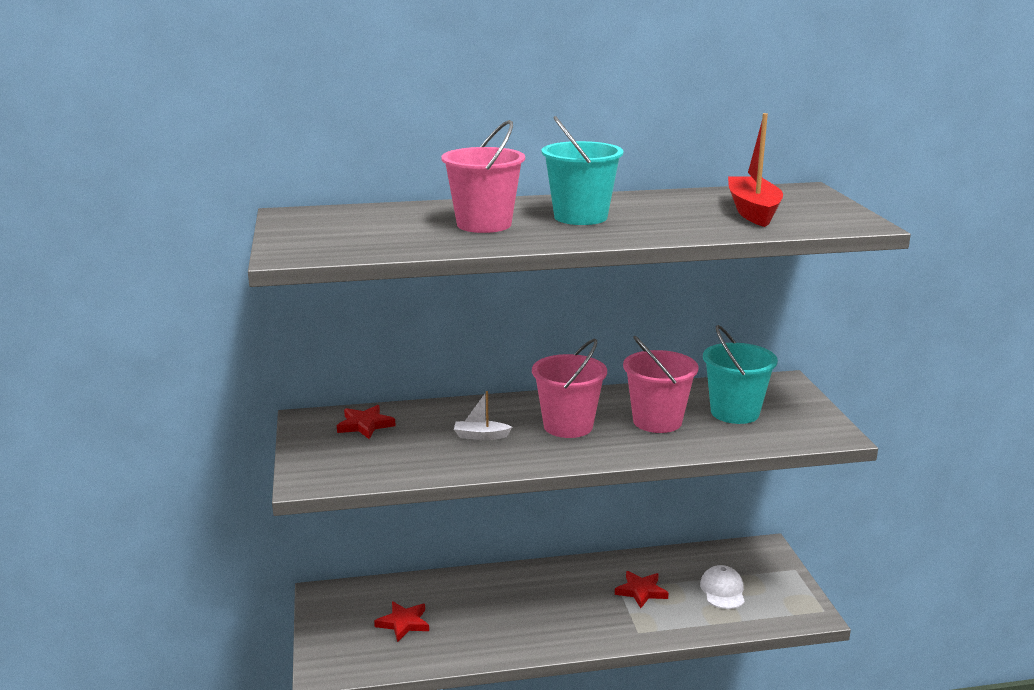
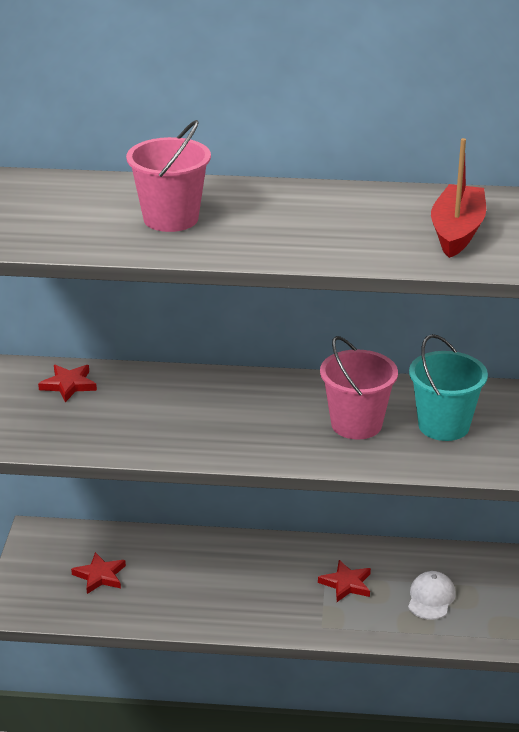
camera: 15 degrees right, 10 degrees up
white boat [454,391,512,440] -> none
pink bucket [532,339,607,438] -> none
turquoise bucket [542,116,624,225] -> none

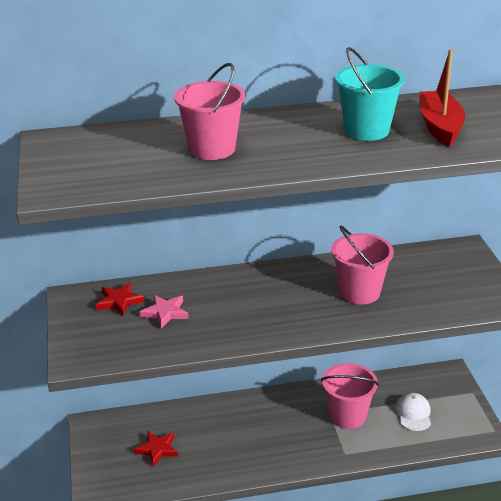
camera: 15 degrees left, 0 degrees up
red star [318,560,371,602] -> pink bucket [321,363,379,429]
turquoise bucket [409,334,488,441] -> turquoise bucket moved to [335,47,405,141]
none -> pink star [140,295,188,329]

